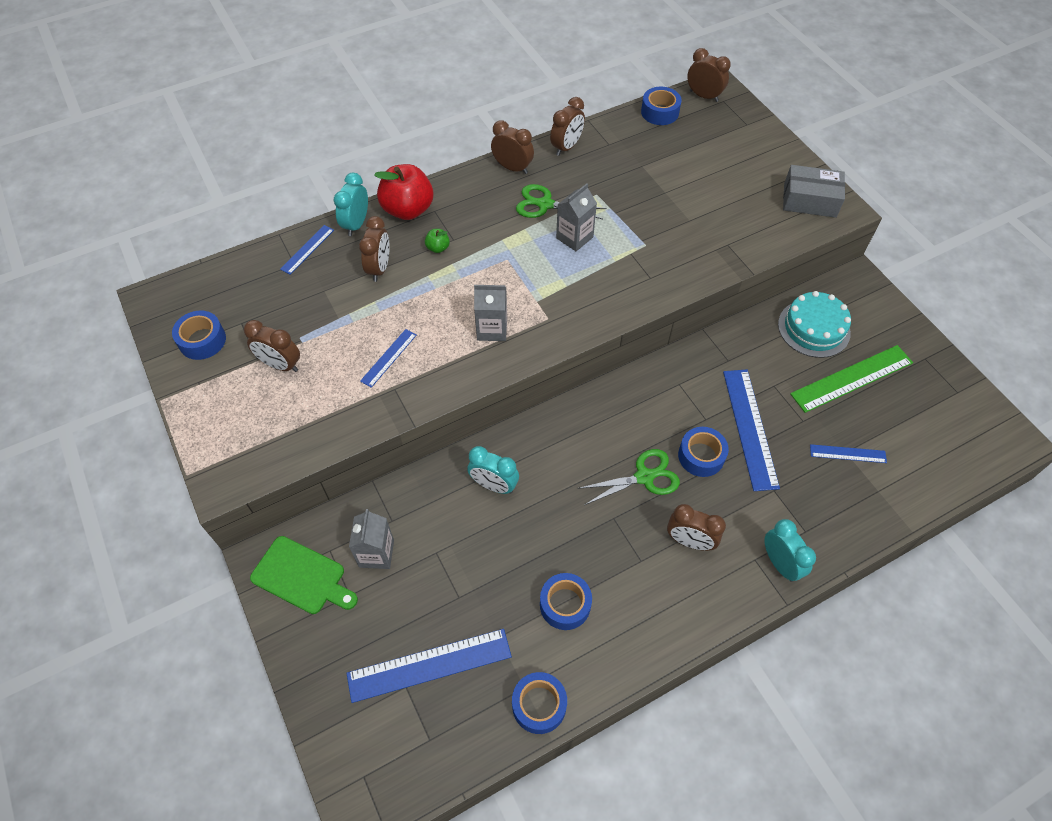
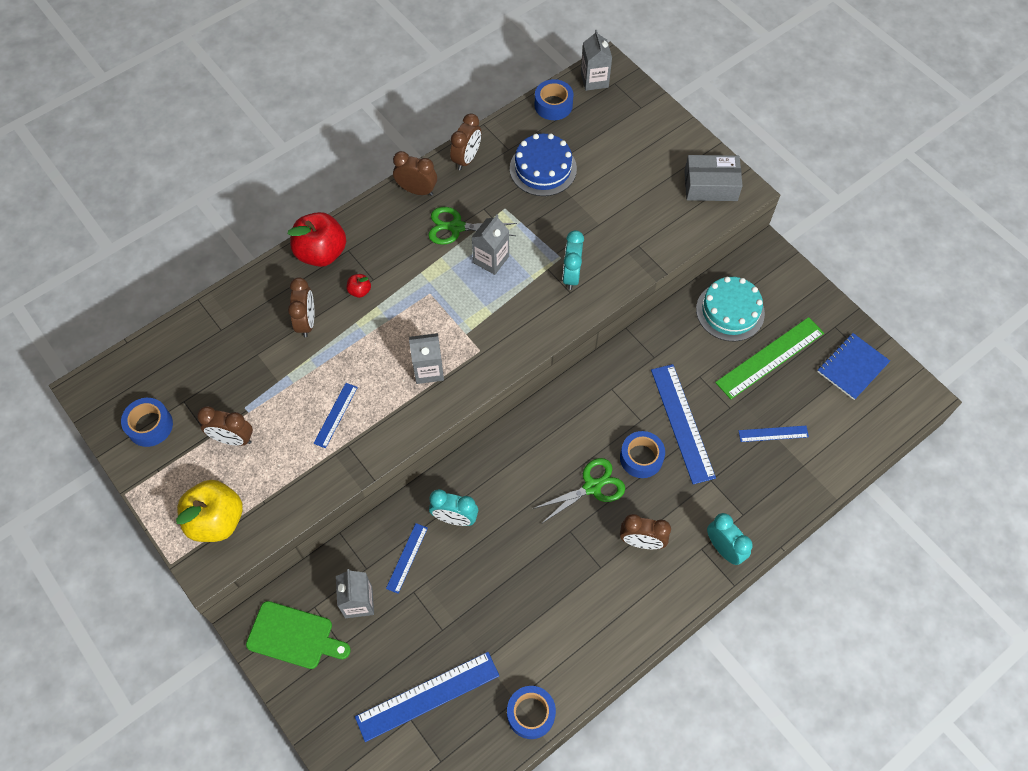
camera: 10 degrees left, 5 degrees up
blue ruler [280,225,334,274] -> blue ruler moved to [386,523,428,594]
turquoise clock [334,173,368,236] -> turquoise clock moved to [562,230,584,290]
green apple [425,229,450,253] -> red apple [347,274,371,298]
blue tape [540,573,592,630] -> none
brown clock [687,48,731,102] -> grey carton [581,30,612,91]
none -> yellow apple [176,480,243,542]
none -> blue cake [510,133,577,196]
none -> blue notebook [817,333,890,400]

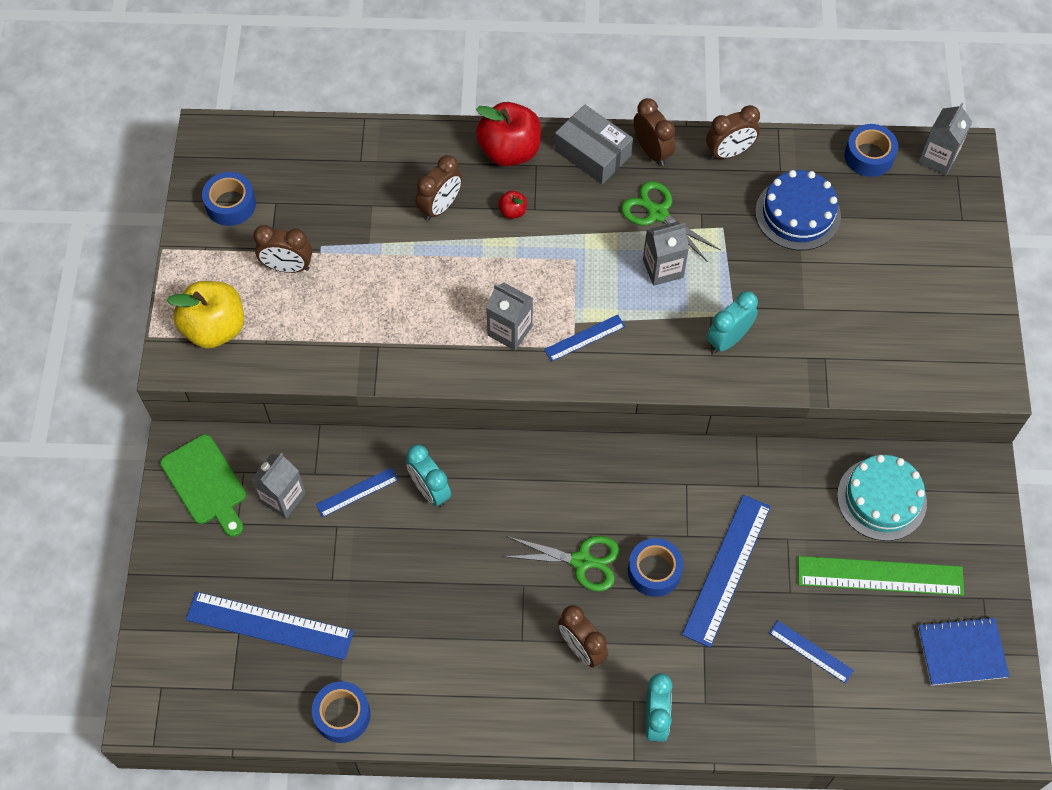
camera: 40 degrees right, 0 degrees up
brown clock [197,406,253,446] -> brown clock turned 45 degrees counterclockwise [253,225,312,273]
blue ruler [313,383,358,448] -> blue ruler moved to [544,315,626,362]
grey box [684,155,743,201] -> grey box moved to [555,105,633,184]

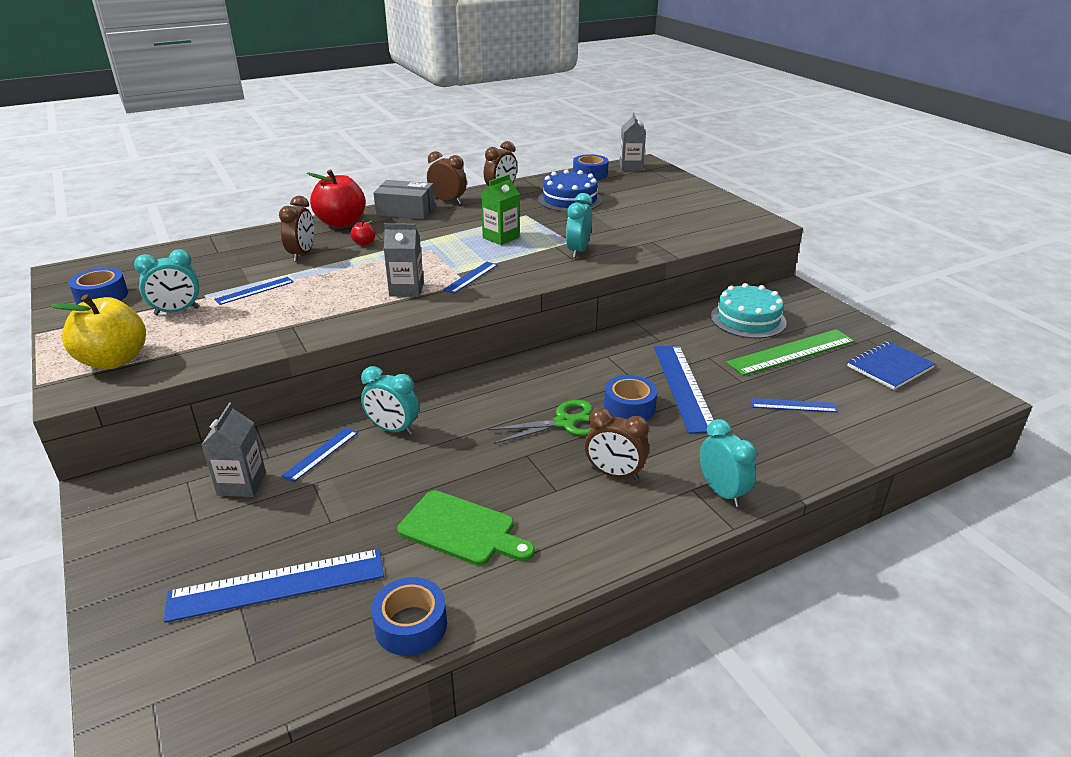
camera: 30 degrees left, 30 degrees down
green cutting board [160,434,246,537] -> green cutting board moved to [397,490,535,566]
brown clock [253,225,312,273] -> turquoise clock [134,249,199,315]
green scissors [621,181,721,262] -> none
grey carton [643,221,689,286] -> green carton [481,174,520,245]
none -> blue ruler [214,277,294,305]

